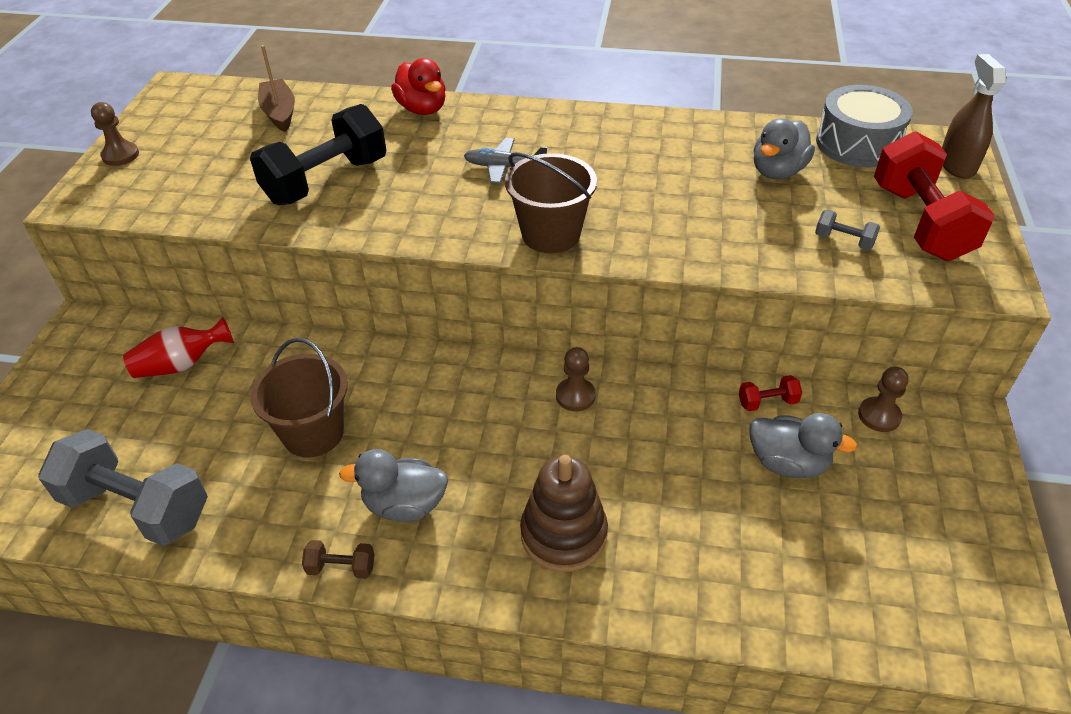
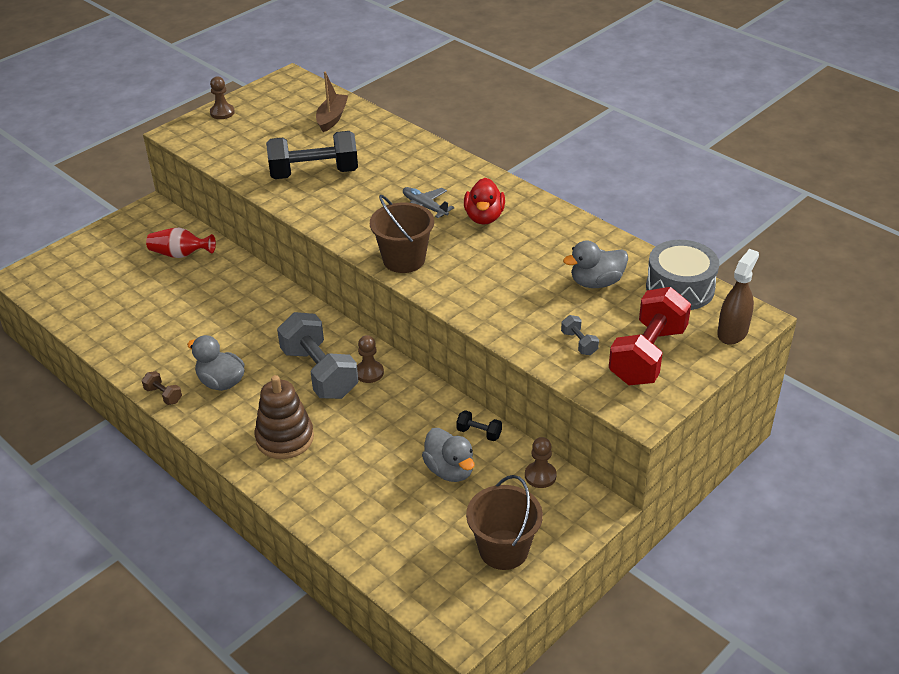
camera: 35 degrees right, 5 degrees down
grey dumbbell [38,429,208,546] -> grey dumbbell moved to [277,312,358,399]
brown bucket [250,338,348,458] -> brown bucket moved to [466,475,543,570]
red duck [391,58,446,115] -> red duck moved to [464,178,505,225]
red dumbbell [739,375,802,411] -> black dumbbell [456,410,502,441]

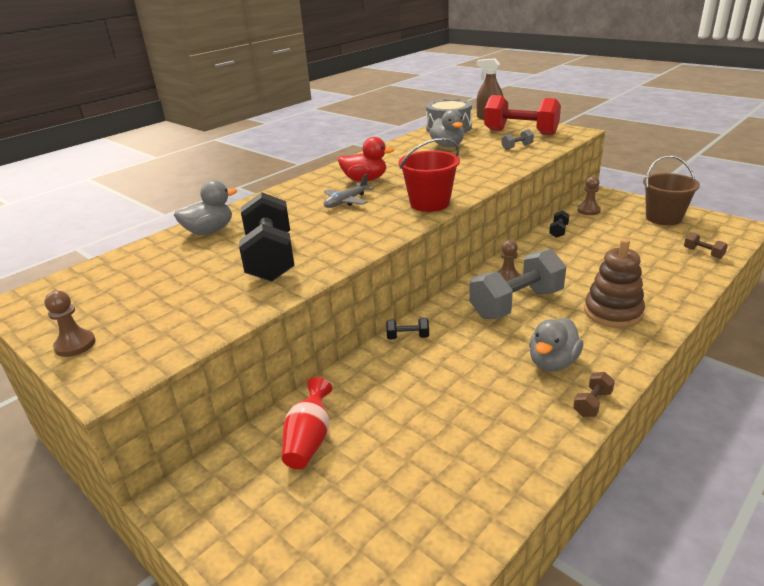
camera: 90 degrees left, 10 degrees down
brown boat [316,72,348,132] -> none
brown bucket [370,195,434,273] -> red bucket [398,138,460,212]
grey duck [422,428,475,482] -> grey duck moved to [174,180,237,235]
none -> black dumbbell [386,318,429,340]
none -> brown dumbbell [684,232,728,259]

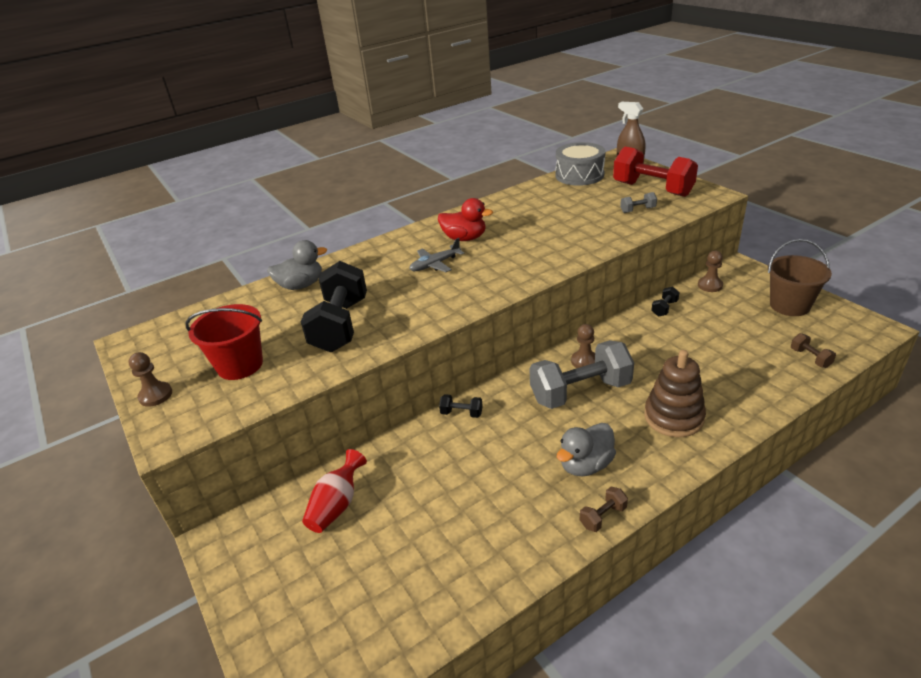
camera: 15 degrees right, 5 degrees up
red bucket [398,138,460,212] -> red bucket moved to [186,304,263,380]
grey duck [429,109,464,147] -> none

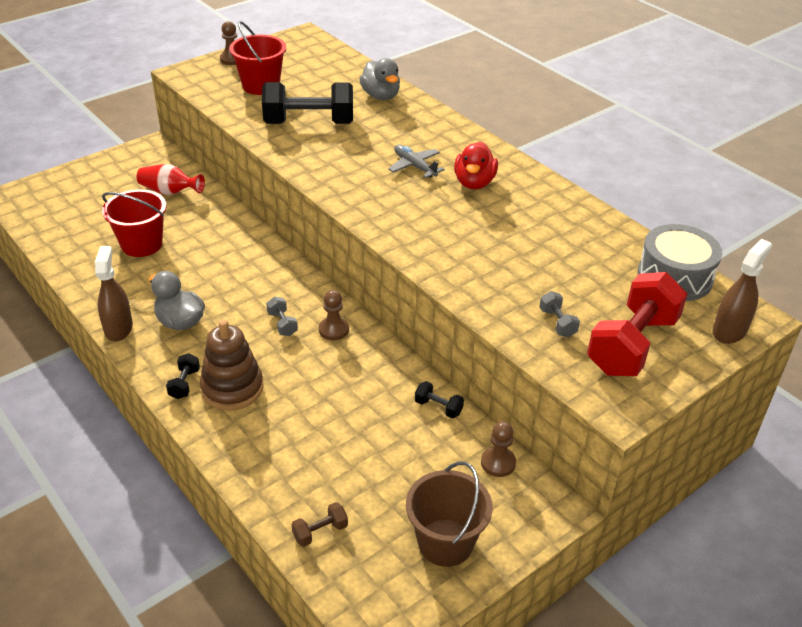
camera: 80 degrees right, 5 degrees up
black dumbbell [439,394,483,418] -> black dumbbell moved to [166,353,200,399]
grey dumbbell [529,340,634,409] -> grey dumbbell [266,297,298,336], size x0.42
brown dumbbell [580,487,628,532] -> brown spray bottle [95,246,133,341]
none -> red bucket [102,189,166,257]

